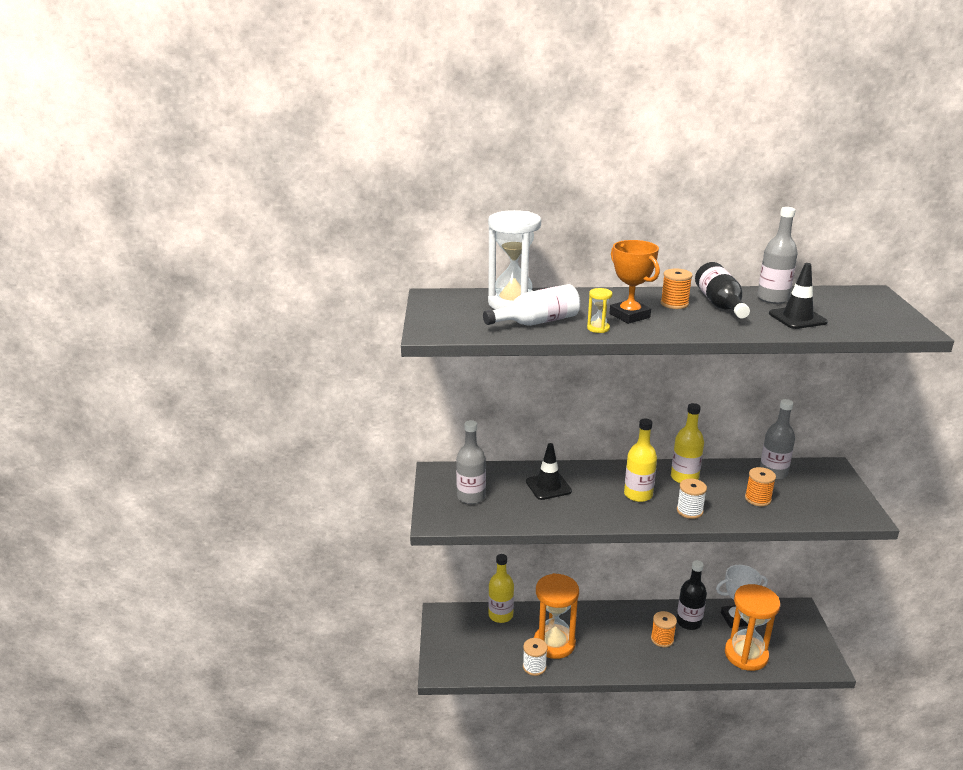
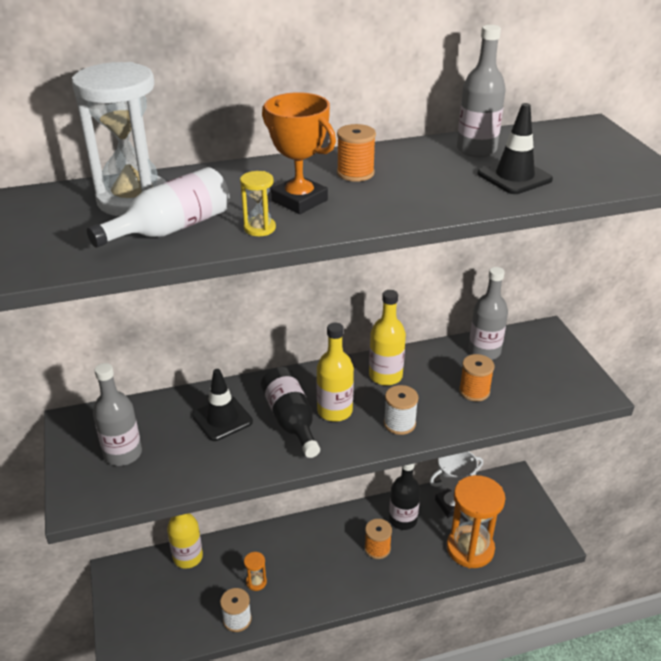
camera: 15 degrees left, 10 degrees up
orange hourglass [534,573,579,659] -> orange hourglass [244,552,267,591], size x0.42
black bottle [695,262,750,319] -> black bottle moved to [261,367,320,458]

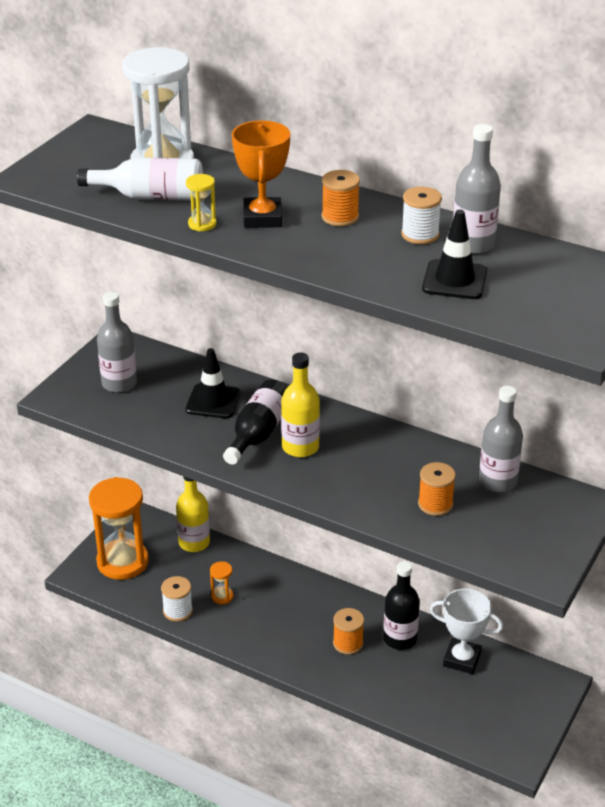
camera: 45 degrees right, 0 degrees up
yellow bottle [369,290,406,386] -> none
white spool [384,385,418,435] -> white spool moved to [401,187,442,244]
orange hourglass [447,475,505,568] -> orange hourglass moved to [89,477,149,580]

